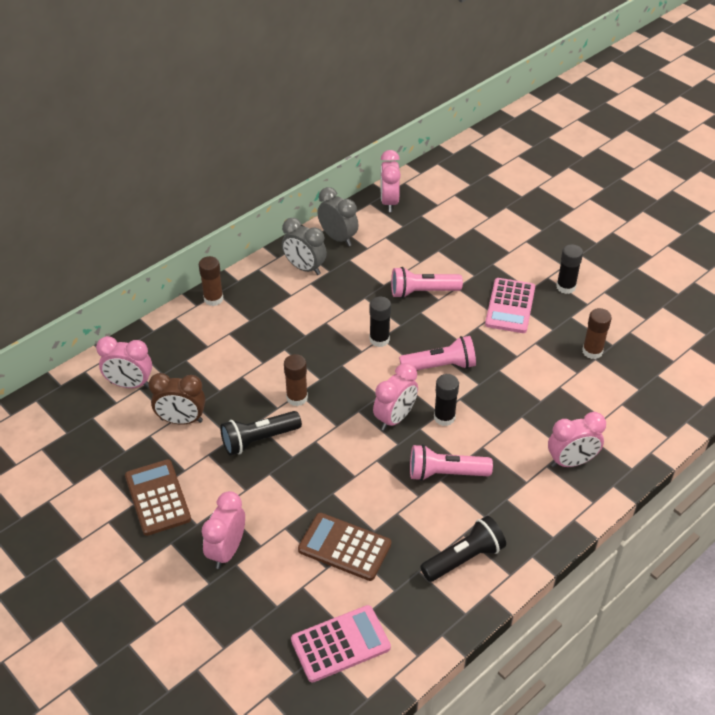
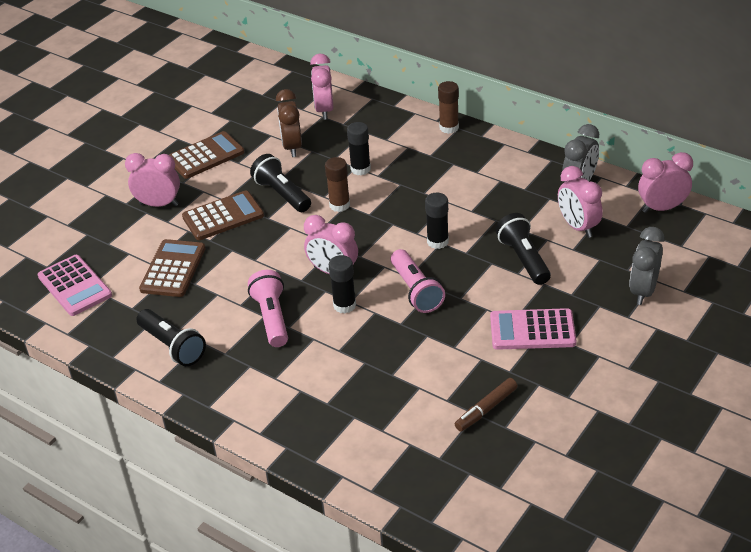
camera: 80 degrees right, 5 degrees down
grey clock [282,218,327,275] -> grey clock moved to [629,227,664,305]
pink flashlight [391,267,463,298] -> black flashlight [495,213,551,285]
pink clock [548,412,606,467] -> pink clock moved to [558,166,603,238]
black glue stick [556,244,583,294] -> black glue stick moved to [347,122,371,175]
brown glue stick [582,308,612,359] -> brown marker [455,378,517,432]
none -> brown calculator [182,190,264,240]

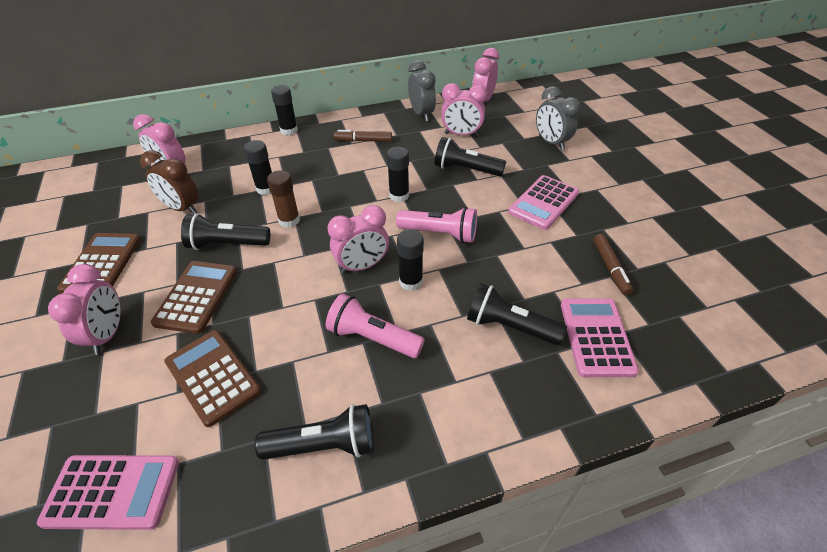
camera: 55 degrees left, 5 degrees up
pink clock [125,153,180,207] -> pink clock turned 135 degrees clockwise [48,264,121,355]
brown glue stick [438,81,459,134] -> black glue stick [271,85,298,135]
none -> brown marker [334,130,392,142]
none -> black flashlight [467,283,567,345]
none -> pink calculator [561,298,639,377]

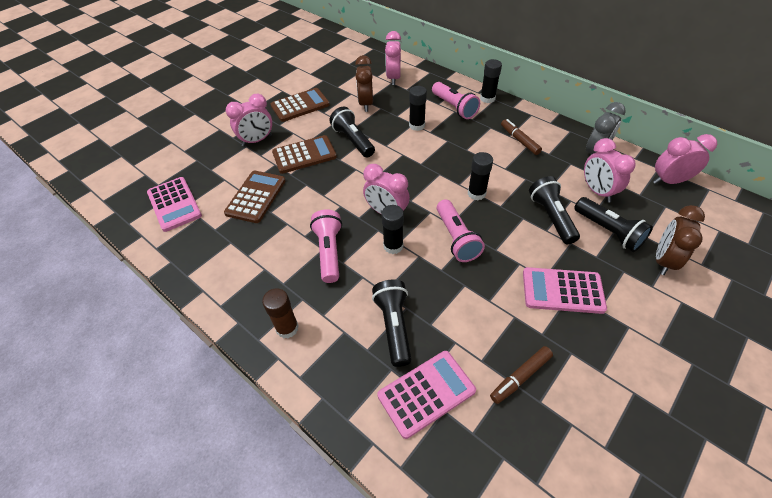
camera: 60 degrees right, 5 degrees up
black flashlight [255,404,374,460] -> black flashlight moved to [574,197,653,252]
brown glue stick [267,170,300,228] -> brown glue stick moved to [262,288,299,338]
grey clock [536,86,580,151] -> brown clock [656,205,705,275]
none -> pink flashlight [432,82,480,119]

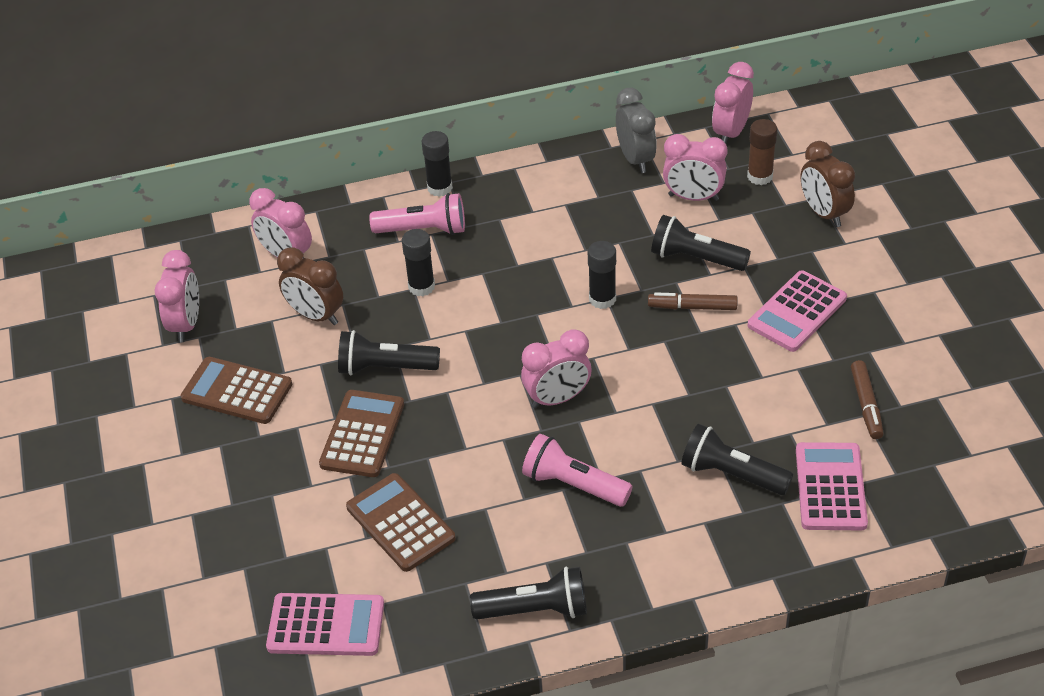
camera: 55 degrees left, 5 degrees down
pink clock [226,93,272,146] -> pink clock moved to [154,250,199,342]
brown glue stick [262,288,299,338] -> brown glue stick moved to [747,119,777,185]
brown calculator [271,88,330,122] -> brown calculator turned 75 degrees counterclockwise [181,357,292,424]
black glue stick [381,205,404,254] -> none
pink flashlight [437,199,485,262] -> none
brown marker [501,119,542,155] -> brown marker moved to [648,292,738,310]
black flashlight [574,197,653,252] -> black flashlight moved to [470,567,587,620]

